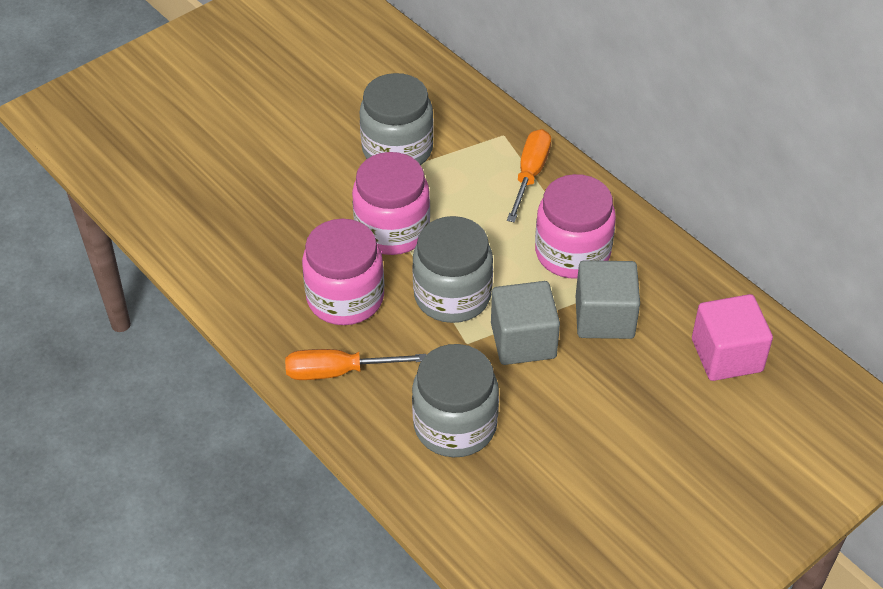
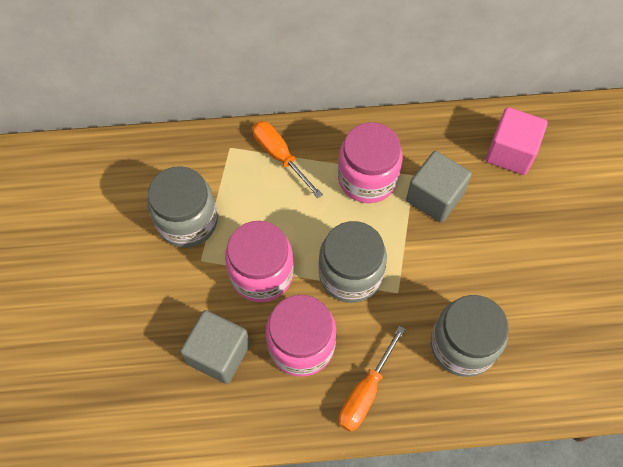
camera: 55 degrees left, 15 degrees up
grey cube [491,281,560,365] -> grey cube moved to [180,310,250,384]

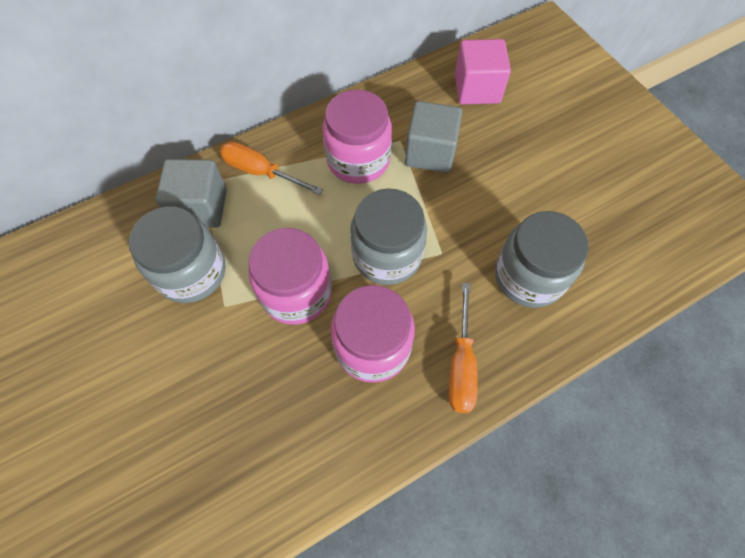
camera: 25 degrees left, 0 degrees up
grey cube [180,310,250,384] -> grey cube moved to [155,159,227,228]

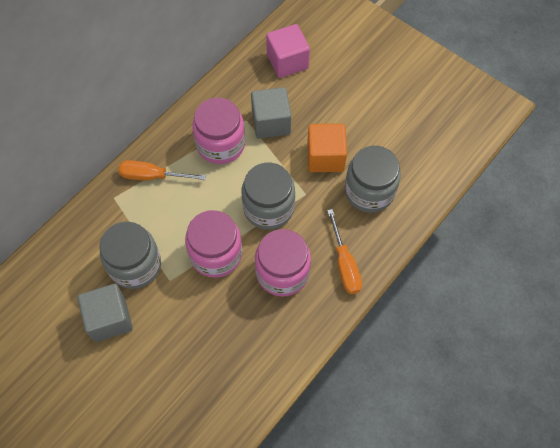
camera: 20 degrees left, 0 degrees up
grey cube [155,159,227,228] -> grey cube moved to [77,284,133,342]
none -> orange cube [307,124,347,172]

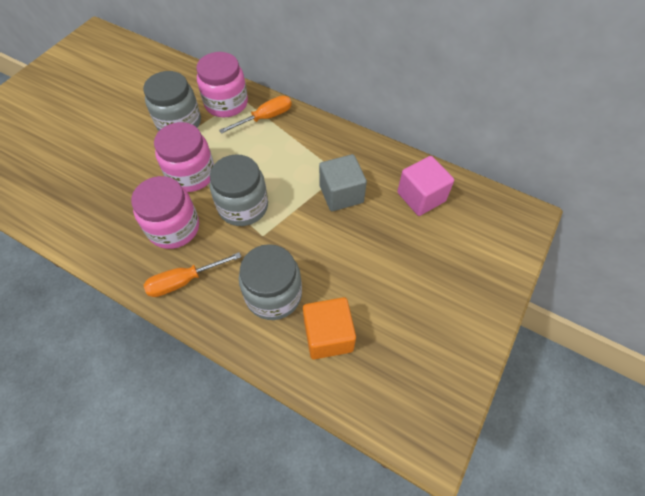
camera: 80 degrees right, 5 degrees down
grey cube [77,284,133,342] -> none
orange screwdriver [118,160,206,180] -> orange screwdriver turned 60 degrees clockwise [219,95,292,134]
pink jar [192,98,245,164] -> pink jar moved to [196,52,248,117]
orange cube [307,124,347,172] -> orange cube moved to [303,297,356,359]

